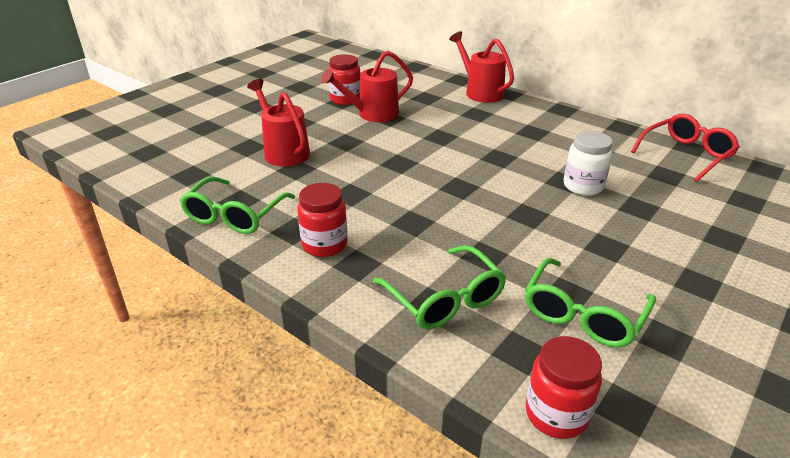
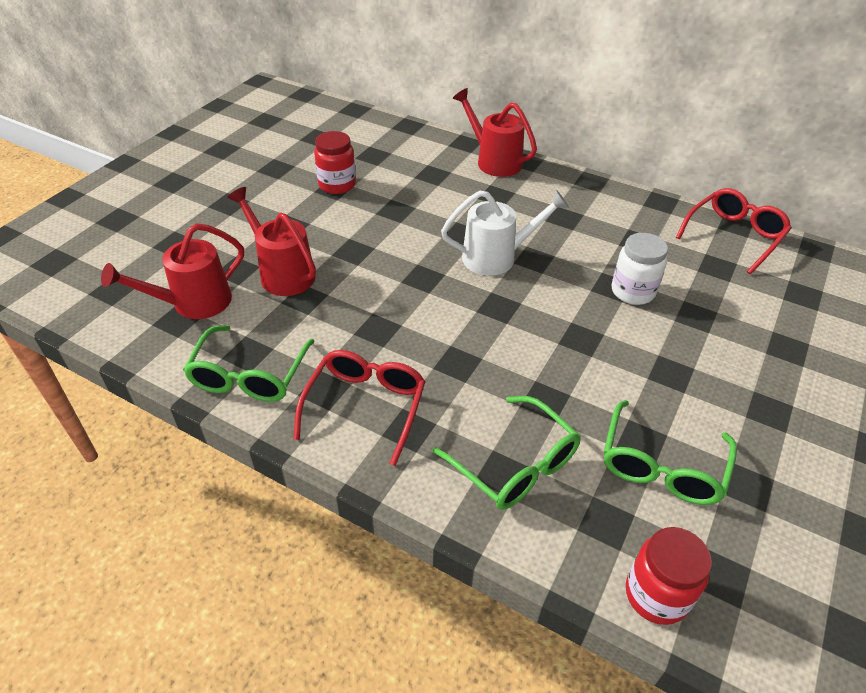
camera: 10 degrees left, 10 degrees up
red jar [298,183,348,257] -> red glasses [293,350,426,466]
red watering can [321,51,413,122] -> red watering can moved to [101,223,244,319]
none -> white watering can [441,190,569,276]

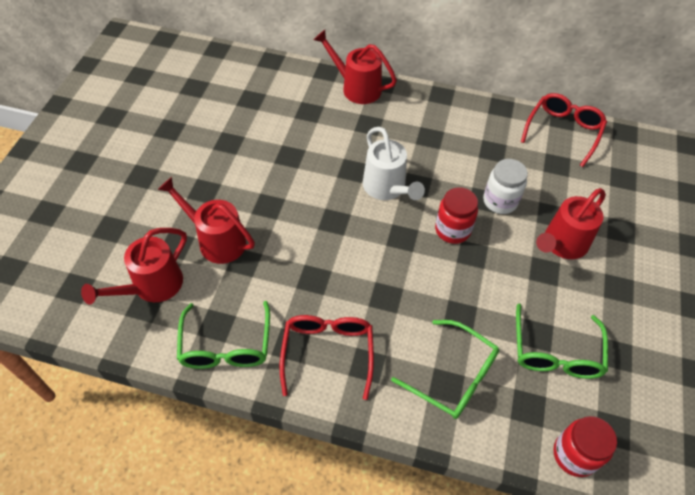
camera: 15 degrees left, 10 degrees up
red jar [314,131,356,194] -> red jar moved to [435,187,478,244]
white watering can [441,190,569,276] -> white watering can turned 90 degrees clockwise [363,127,425,200]
none -> red watering can [536,188,606,259]

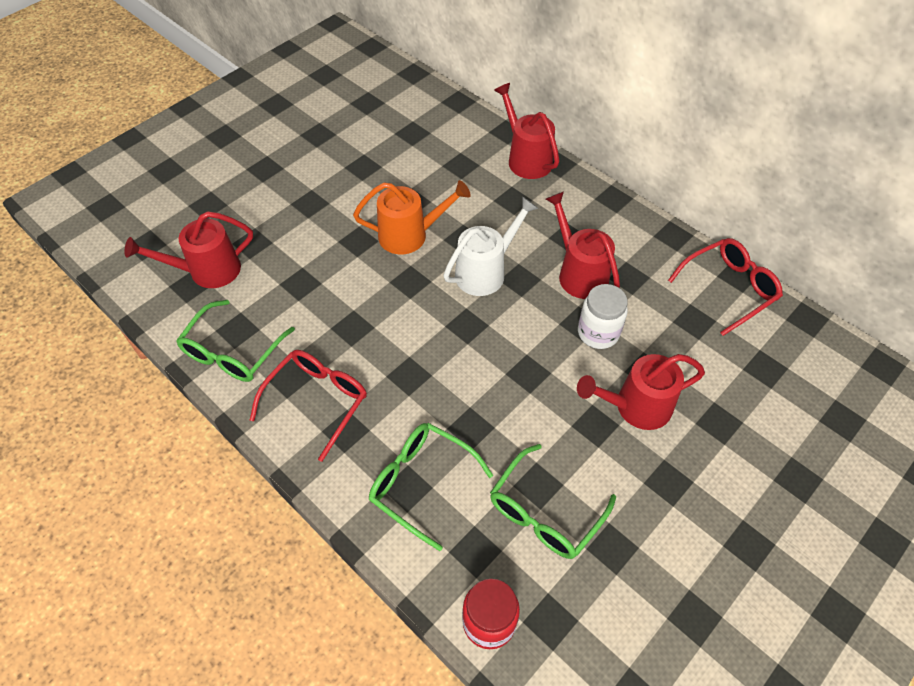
camera: 30 degrees right, 0 degrees up
red watering can [158,177,255,264] -> red watering can moved to [546,192,620,299]
white watering can [363,127,425,200] -> white watering can turned 135 degrees counterclockwise [444,197,538,296]
green glasses [391,320,499,419] -> green glasses turned 150 degrees clockwise [369,423,493,551]
red jar [435,187,478,244] -> none
none -> orange watering can [353,180,471,254]

